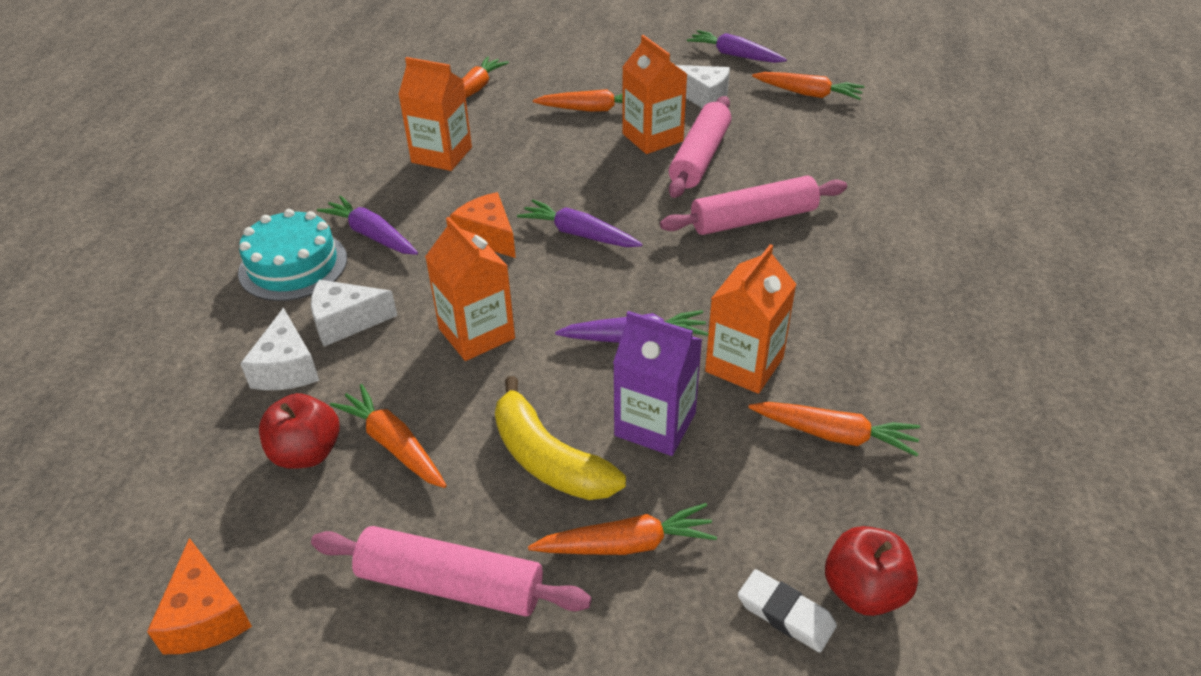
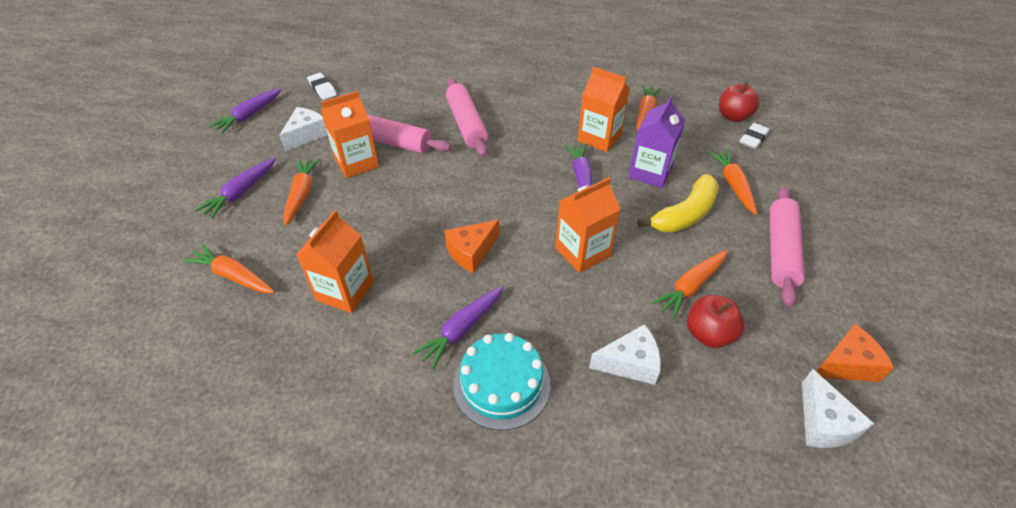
camera: 90 degrees left, 5 degrees up
white cheese [311,279,397,347] -> white cheese moved to [802,369,874,448]
purple carrot [517,200,643,247] -> purple carrot moved to [196,157,276,219]
orange carrot [752,72,864,100] -> white eraser [307,73,337,100]

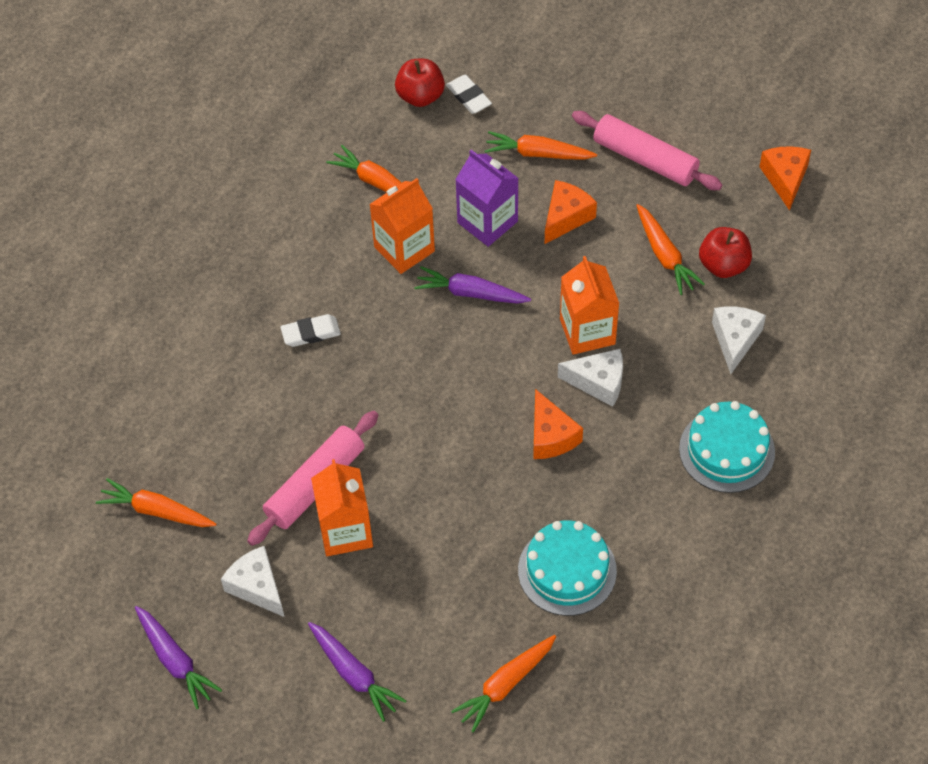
camera: 70 degrees left, 10 degrees up
orange carrot [283,158,320,226] -> orange carrot moved to [96,478,217,527]
orange carton [296,210,374,313] -> turquoise cake [518,521,617,616]
white eraser [307,73,337,100] -> white eraser moved to [280,314,341,347]
purple carrot [412,286,503,370] -> none
pink rolling pin [446,78,488,157] -> none
yellow banana [637,174,719,233] -> orange cheese [545,180,597,244]
white cheese [802,369,874,448] -> white cheese moved to [558,349,623,407]

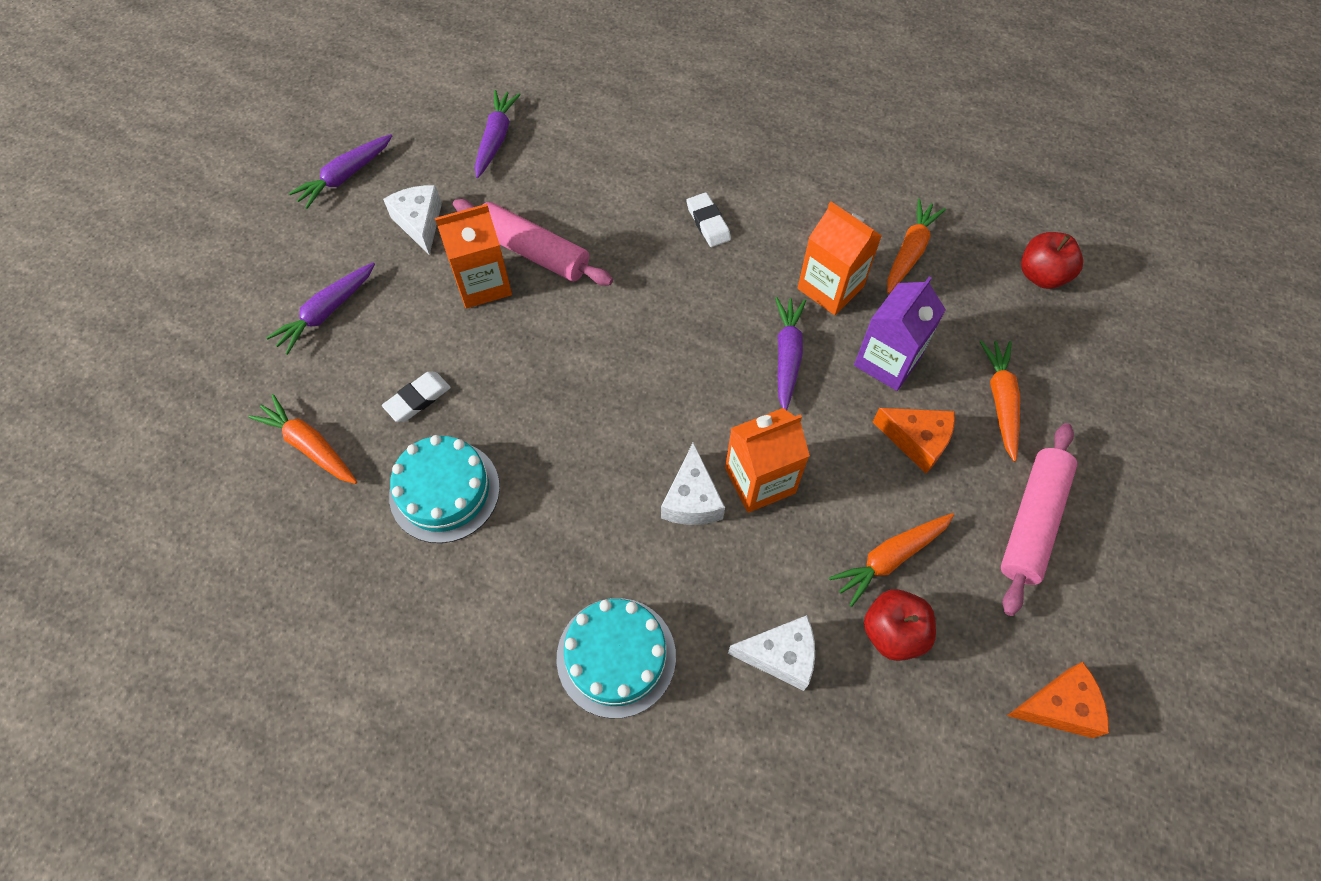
camera: 80 degrees right, 5 degrees up
orange carrot [96,478,217,527] -> purple carrot [475,90,521,178]
white cheese [221,546,285,617] -> white cheese turned 60 degrees counterclockwise [383,185,442,255]
white eraser [446,75,492,114] -> white eraser moved to [382,372,451,422]
orange cheese [533,389,583,459] -> none

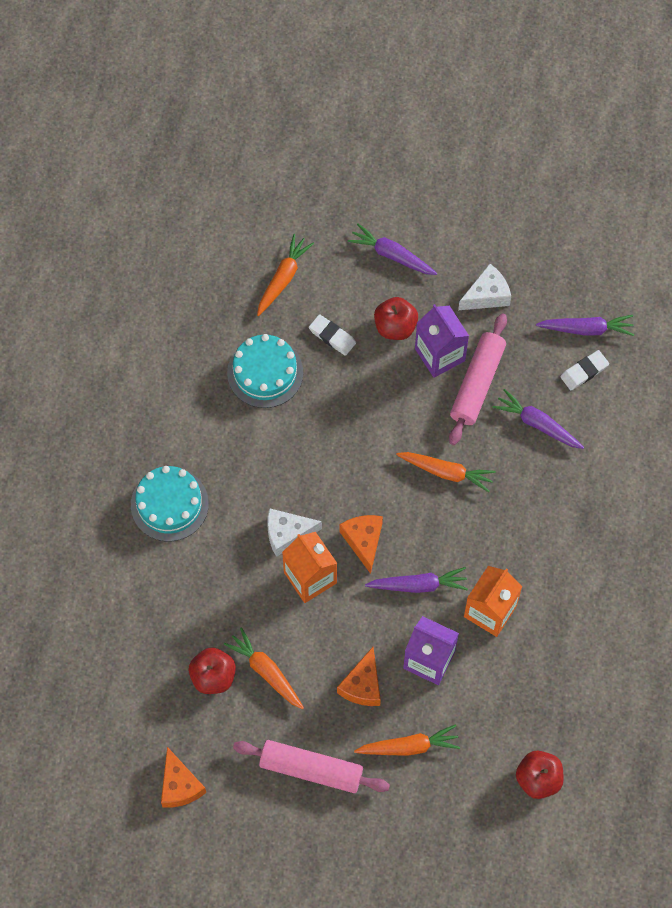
camera: 80 degrees right, 5 degrees up
purple carrot [289,134,392,209] -> purple carrot moved to [493,389,584,449]
orange carton [435,204,512,309] -> purple carton [415,304,469,378]
white eraser [686,192,731,247] -> white eraser moved to [560,350,609,390]
white cheese [728,615,815,691] -> none
orange carrot [887,199,946,294] -> orange carrot moved to [396,452,496,492]
none -> orange cheese [339,515,383,574]
none -> red apple [374,297,418,340]

